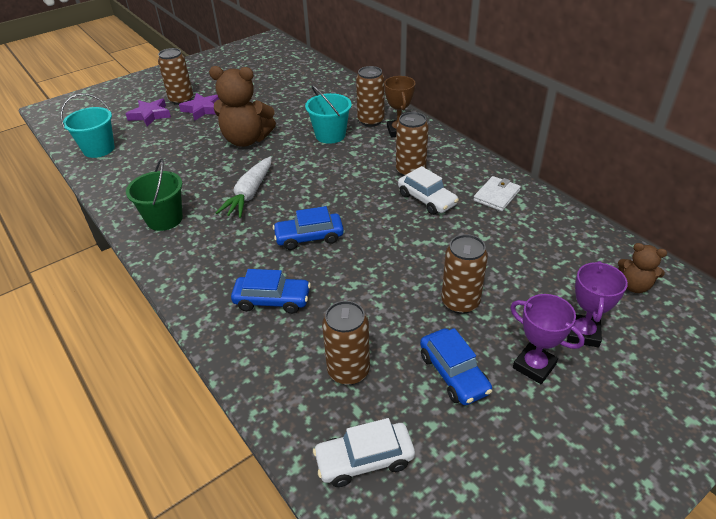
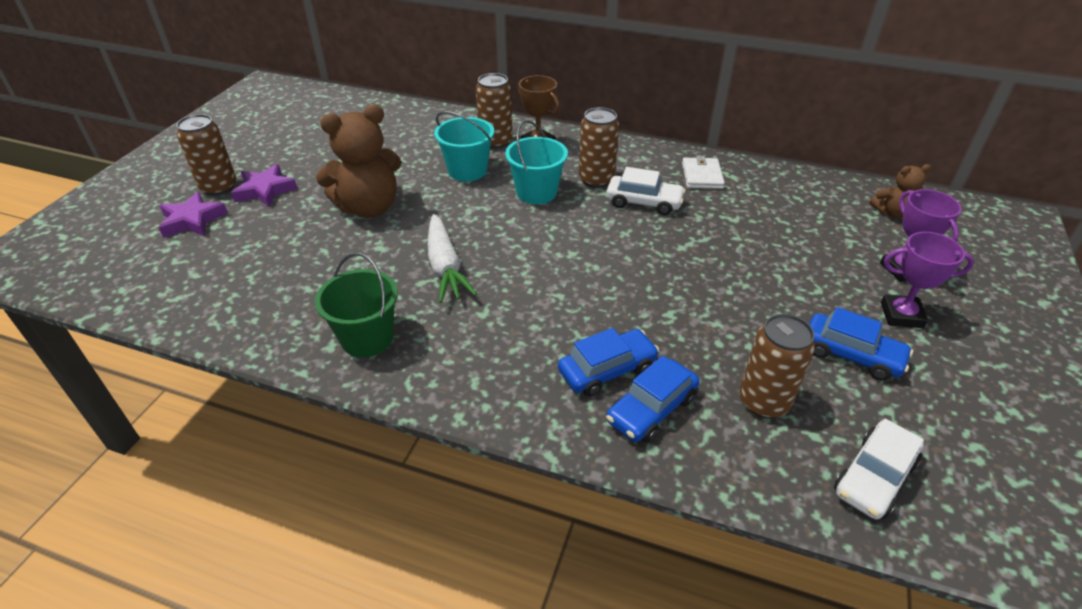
camera: 35 degrees left, 0 degrees up
turquoise bucket [60,93,115,158] -> turquoise bucket moved to [505,120,568,204]
blue car [273,206,344,250] -> blue car moved to [606,356,700,443]
brown can [441,234,488,314] -> none

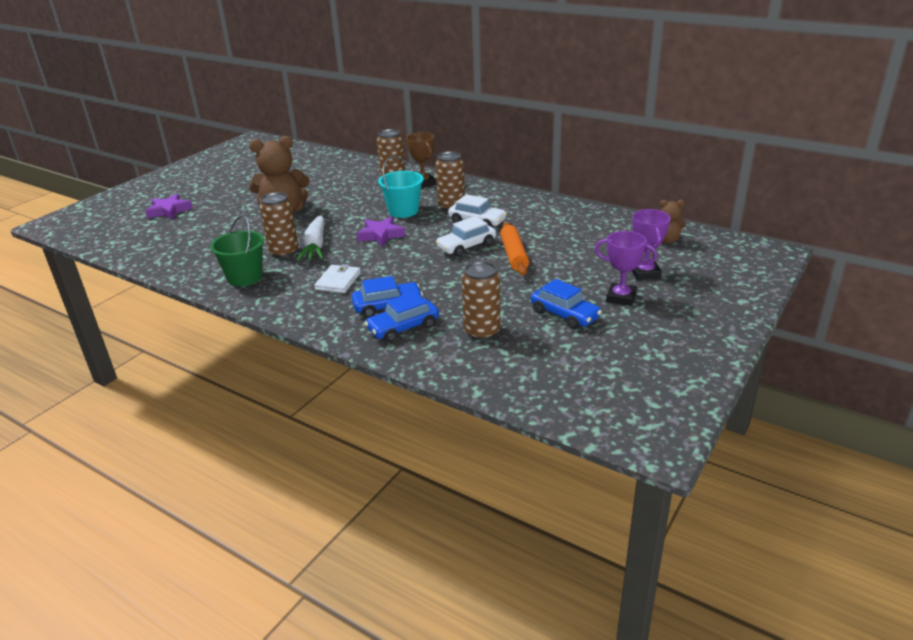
camera: 15 degrees right, 10 degrees down
brown can [176,114,236,196] -> brown can moved to [259,192,299,258]
purple star [231,164,298,207] -> purple star moved to [357,217,406,246]
turquoise bucket [434,111,494,181] -> none
white wallet [682,156,725,189] -> white wallet moved to [314,264,361,293]
white car [834,419,924,519] -> white car moved to [436,216,496,257]
none -> orange rolling pin [500,222,529,276]

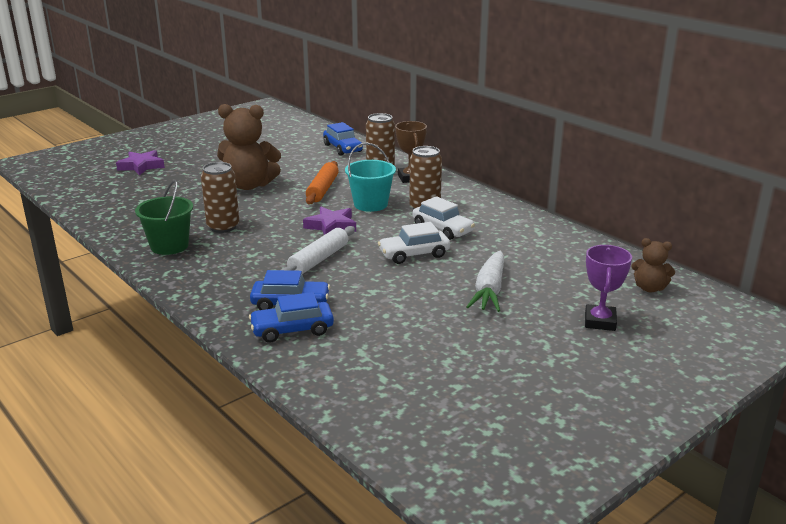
camera: 15 degrees right, 5 degrees down
white carrot [297,215,324,261] -> white carrot moved to [466,250,504,312]
white wallet [314,264,361,293] -> none
brown can [462,261,500,340] -> none
orange rolling pin [500,222,529,276] -> orange rolling pin moved to [306,161,339,205]
blue car [531,279,602,329] -> blue car moved to [323,122,363,156]
purple trophy [595,231,657,306] -> none
none -> white rolling pin [281,226,355,274]

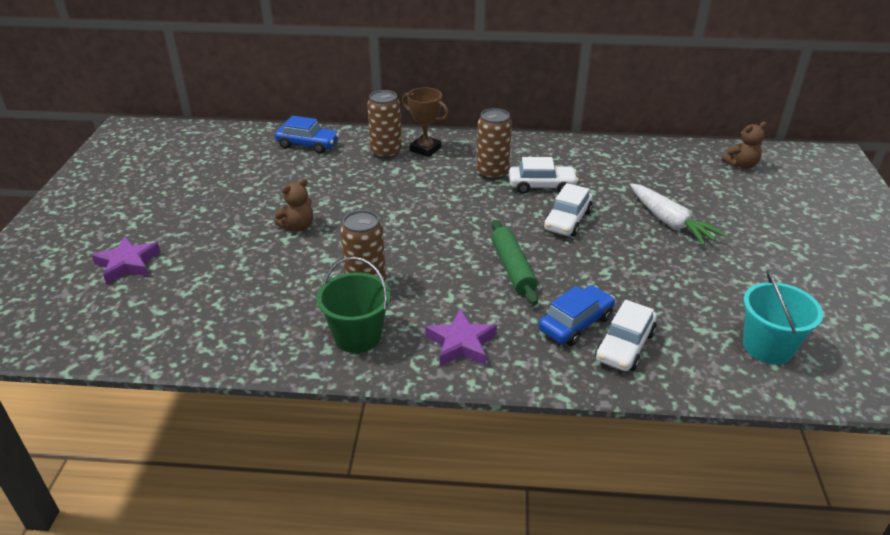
camera: 45 degrees left, 10 degrees up
brown teddy bear [217,104,281,190] -> brown teddy bear [275,178,313,231], size x0.52
blue car [249,292,334,343] -> white car [595,300,657,371]
white rolling pin [281,226,355,274] -> green rolling pin [491,220,538,305]
purple star [303,206,356,235] -> purple star moved to [425,309,497,366]
orange rolling pin [306,161,339,205] -> none
turquoise bucket [345,143,396,212] -> turquoise bucket moved to [743,270,823,364]
purple trophy [585,245,632,331] -> none

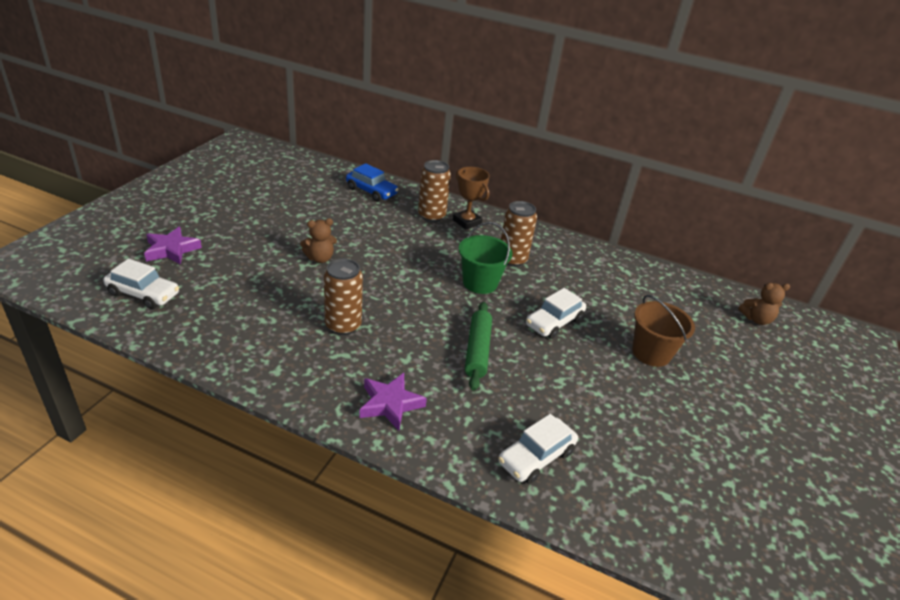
camera: 15 degrees right, 0 degrees up
green bucket [317,257,391,353] -> green bucket moved to [459,222,513,294]
white car [509,157,578,194] -> white car moved to [103,259,179,309]
blue car [539,285,615,346] -> none
white carrot [630,184,726,246] -> brown bucket [632,295,695,367]
turquoise bucket [743,270,823,364] -> none

